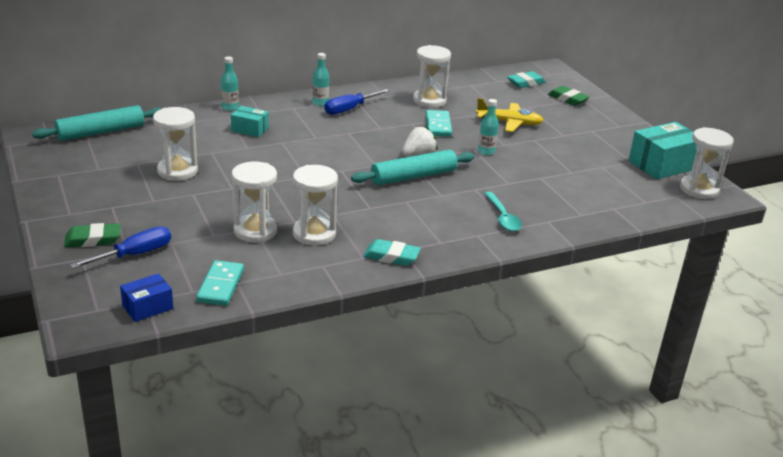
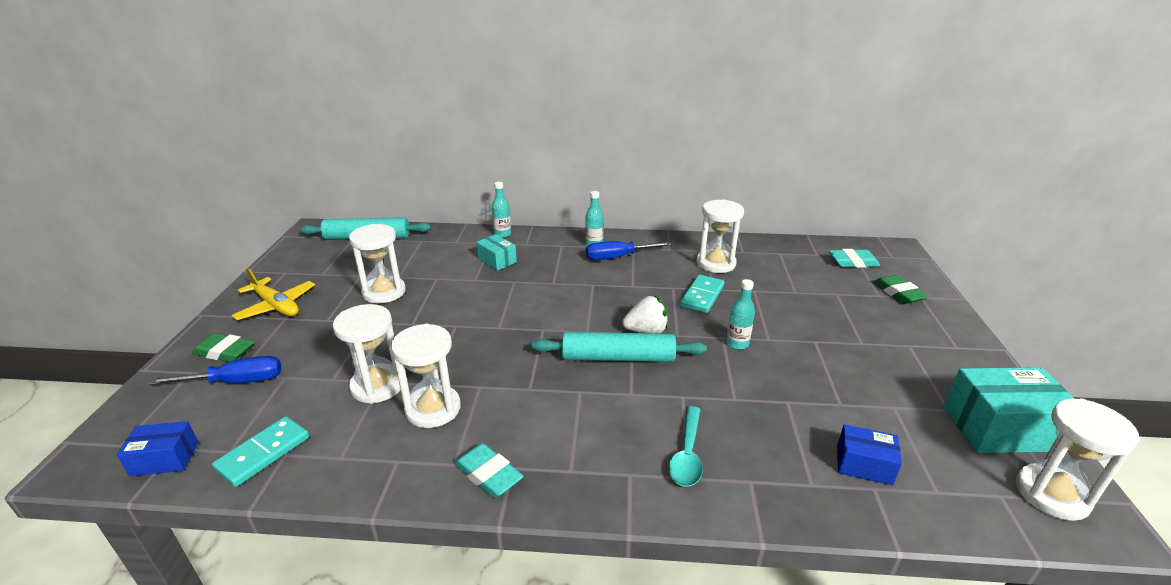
camera: 30 degrees right, 0 degrees up
yellow plane [476,98,544,132] -> yellow plane moved to [231,268,315,320]
none -> blue box [837,424,902,485]

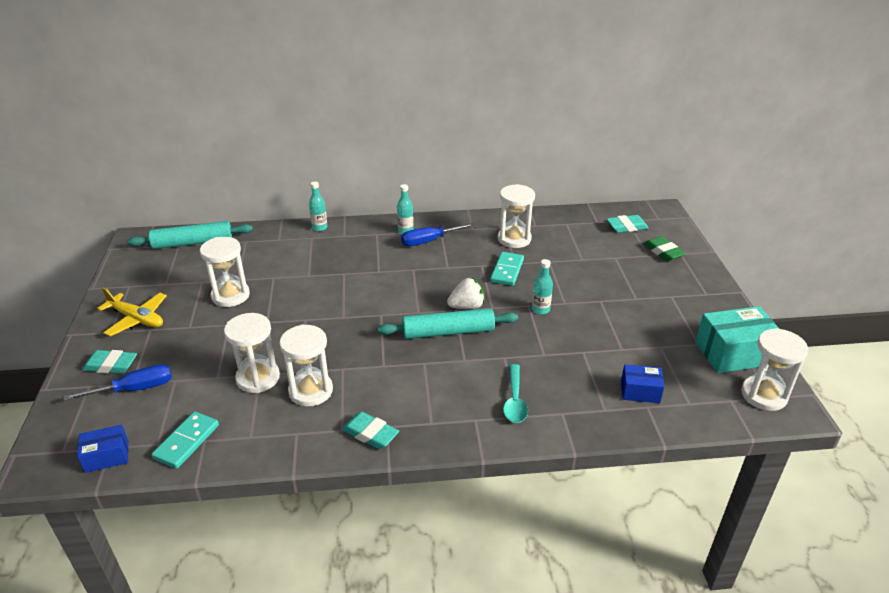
camera: 10 degrees left, 5 degrees up
green eraser [192,333,254,362] -> turquoise eraser [82,350,137,374]
turquoise box [476,234,517,271] -> none

